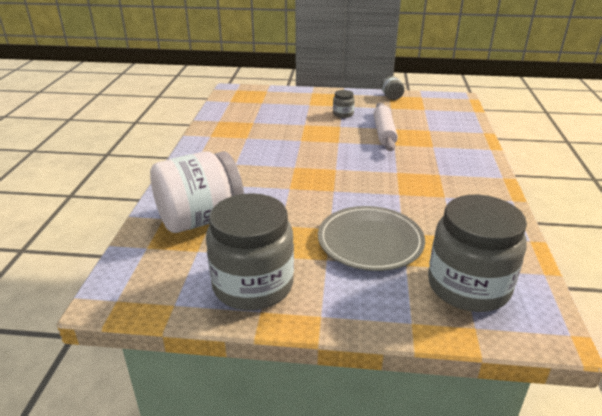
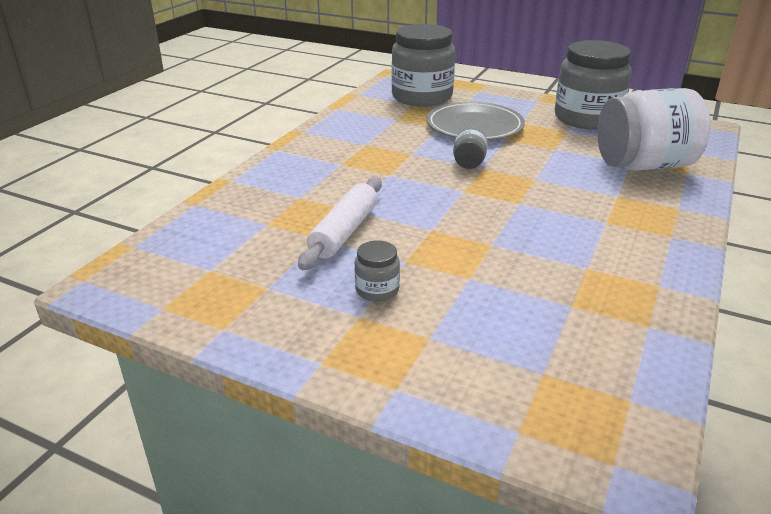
camera: 160 degrees left, 0 degrees up
grey jar [381,76,405,100] -> grey jar moved to [453,127,488,169]

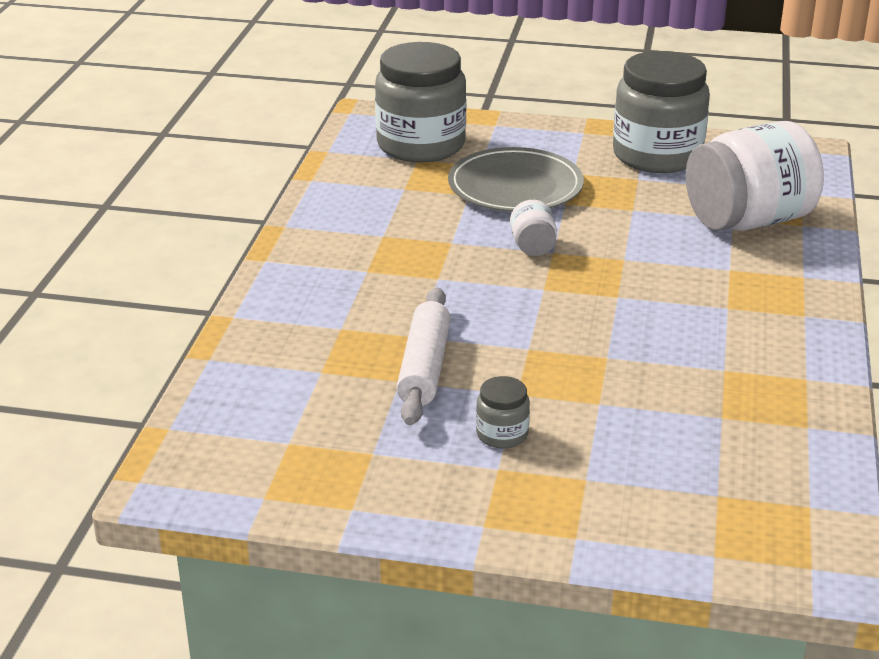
camera: 15 degrees left, 0 degrees up
grey jar [453,127,488,169] -> white jar [510,200,557,256]

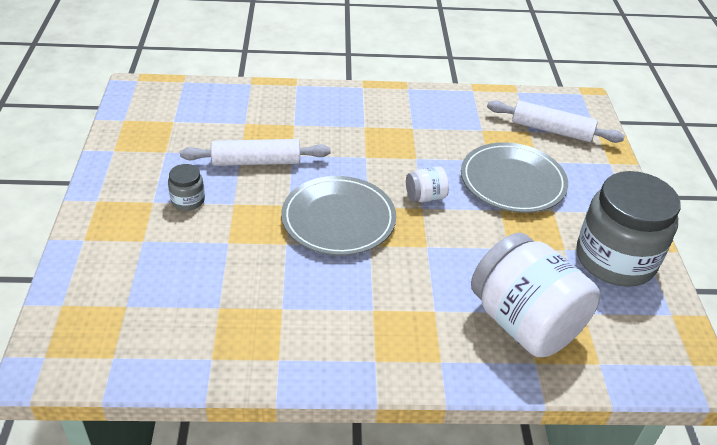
camera: 75 degrees right, 10 degrees up
grey jar [375,42,466,162] -> white rolling pin [487,100,625,143]
none -> grey plate [281,176,396,256]

